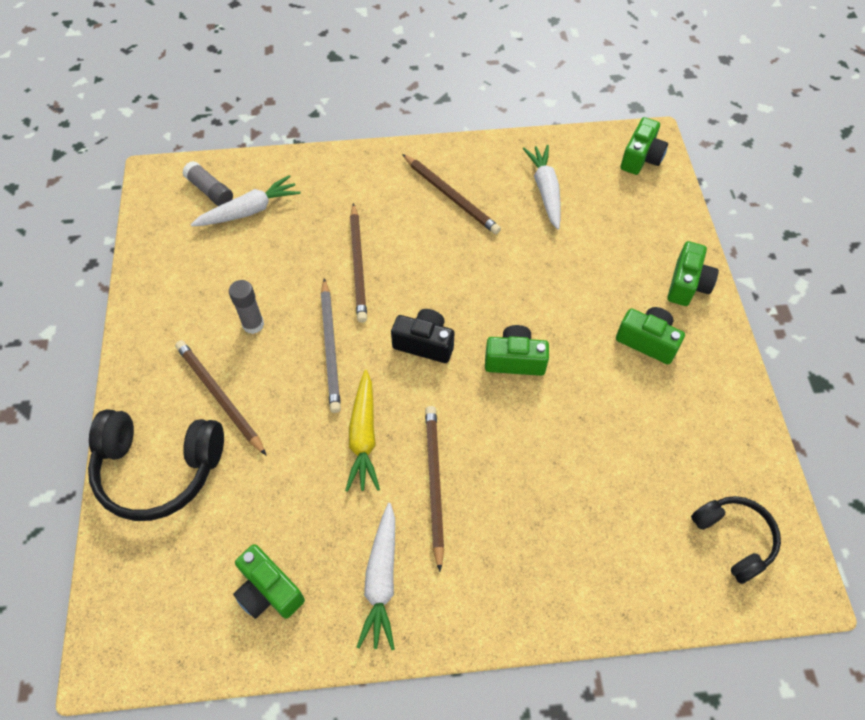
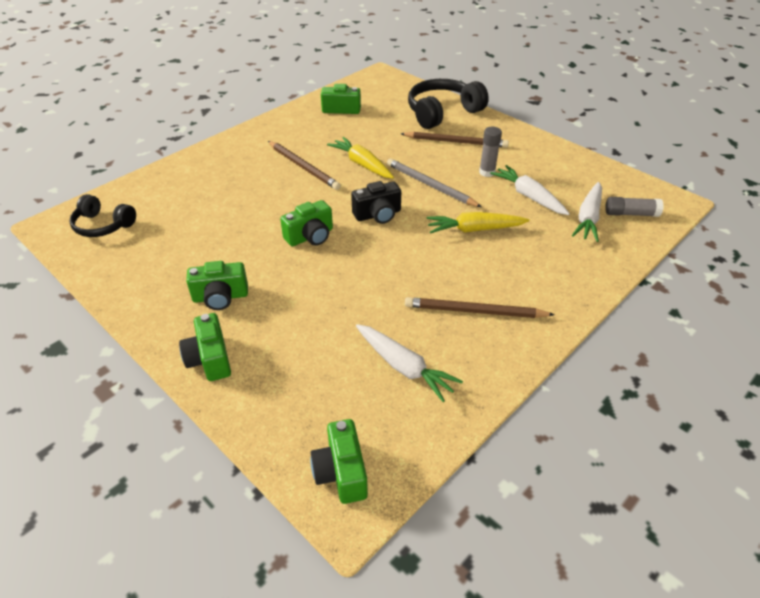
camera: 140 degrees right, 15 degrees down
brown pencil [350,203,367,323] -> yellow carrot [427,212,529,234]
white carrot [356,503,395,650] -> white carrot moved to [490,165,570,215]

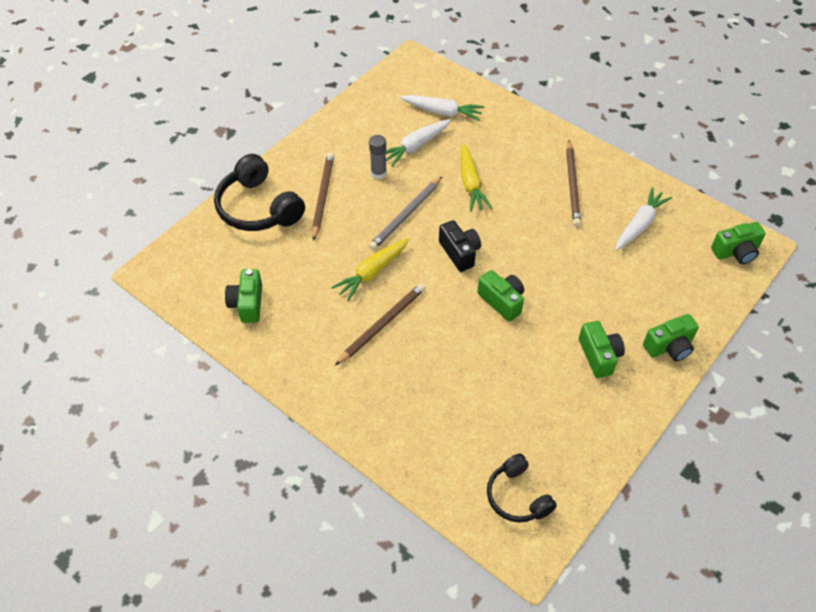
camera: 95 degrees left, 10 degrees up
black headphones [69,194,136,237] -> black headphones turned 135 degrees clockwise [487,454,557,523]
grey glue stick [605,197,664,217] -> none

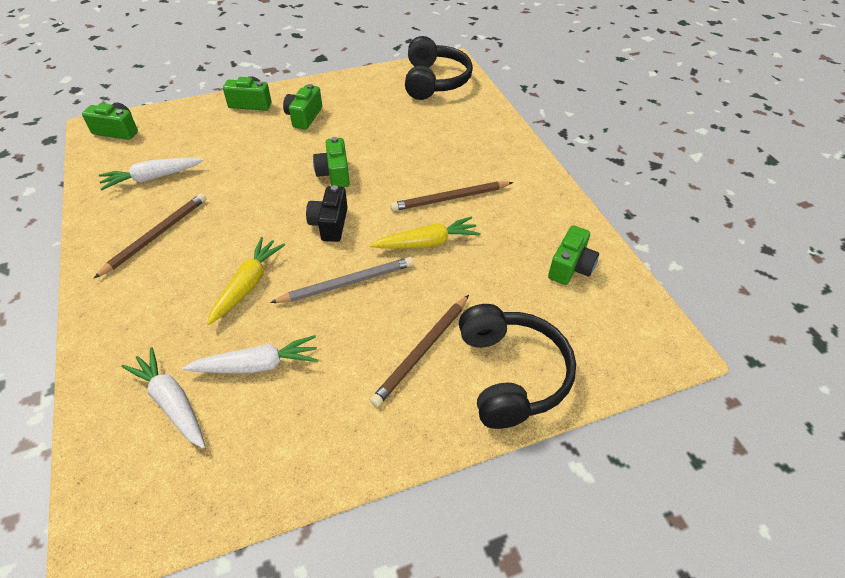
camera: 150 degrees left, 5 degrees down
grey glue stick [369,135,387,179] -> none
black headphones [487,454,557,523] -> black headphones [405,36,473,100], size x1.61

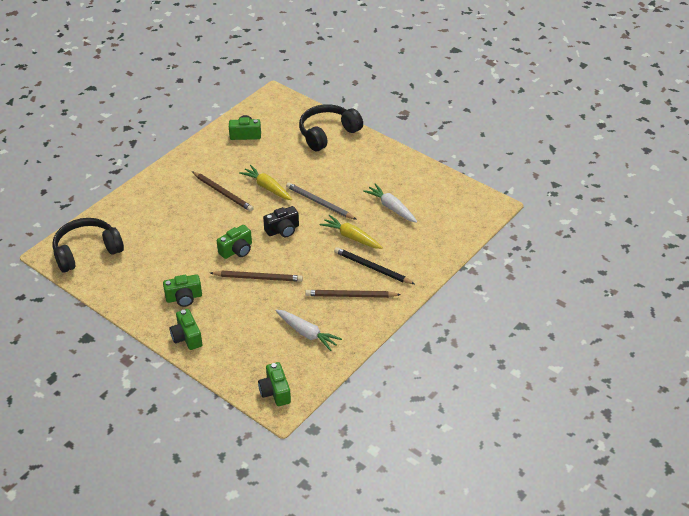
camera: 120 degrees left, 5 degrees down
white carrot [121,347,205,448] -> none
yellow carrot [207,237,285,325] -> yellow carrot turned 45 degrees clockwise [320,215,383,249]
brown pencil [370,295,469,407] -> brown pencil moved to [211,271,303,282]
none -> black pencil [334,247,415,284]

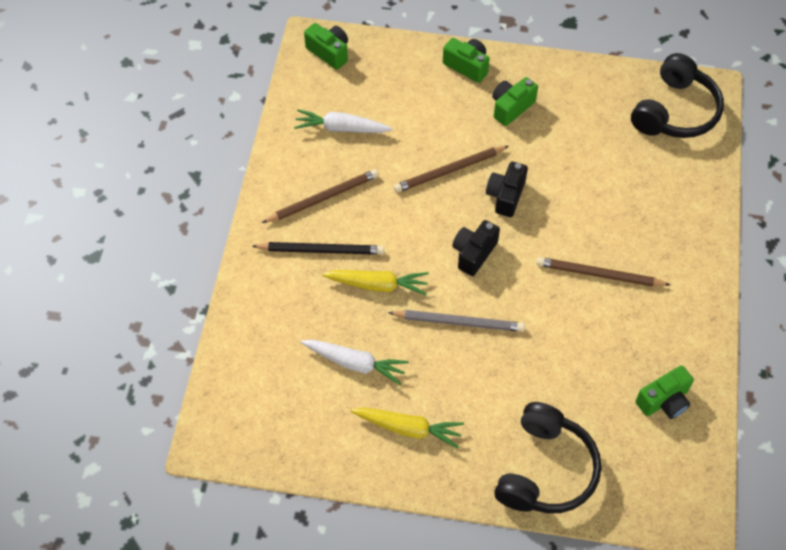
camera: 150 degrees right, 15 degrees up
green camera [217,225,252,259] -> black camera [486,162,528,217]
yellow carrot [239,165,292,200] -> yellow carrot moved to [350,408,464,449]

